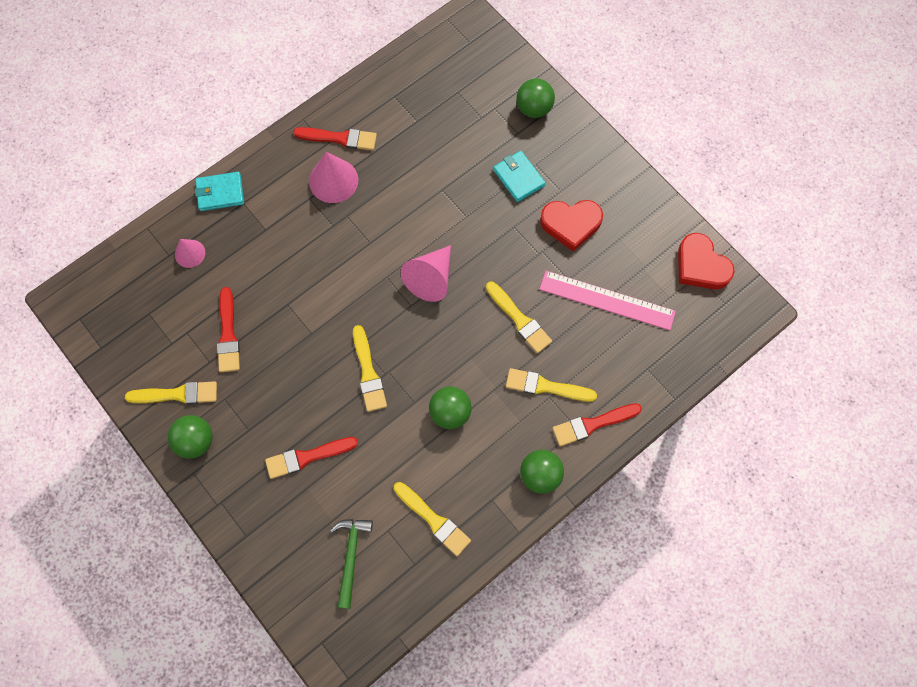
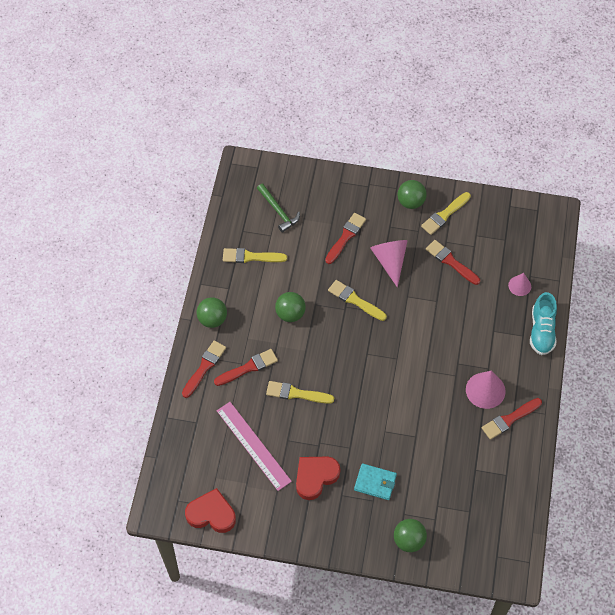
camera: 140 degrees right, 10 degrees down
turquoise wallet [195,172,244,211] -> turquoise shoe [530,292,557,355]
pink cone [401,245,451,302] -> pink cone moved to [370,240,408,288]
yellow brush [506,368,597,402] -> red brush [214,349,278,386]
pink ruler [539,271,676,330] -> pink ruler turned 75 degrees clockwise [217,402,292,491]

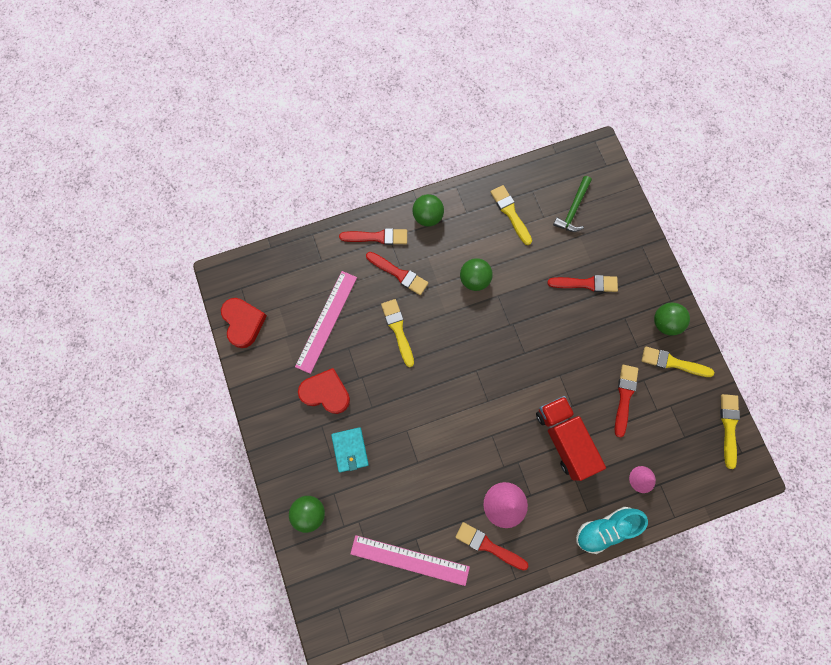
camera: 60 degrees right, 15 degrees up
yellow brush [328,280,387,321] -> yellow brush moved to [720,394,740,469]
pink cone [370,240,408,288] -> none
none -> pink ruler [350,535,470,586]
none -> red truck [536,396,606,481]

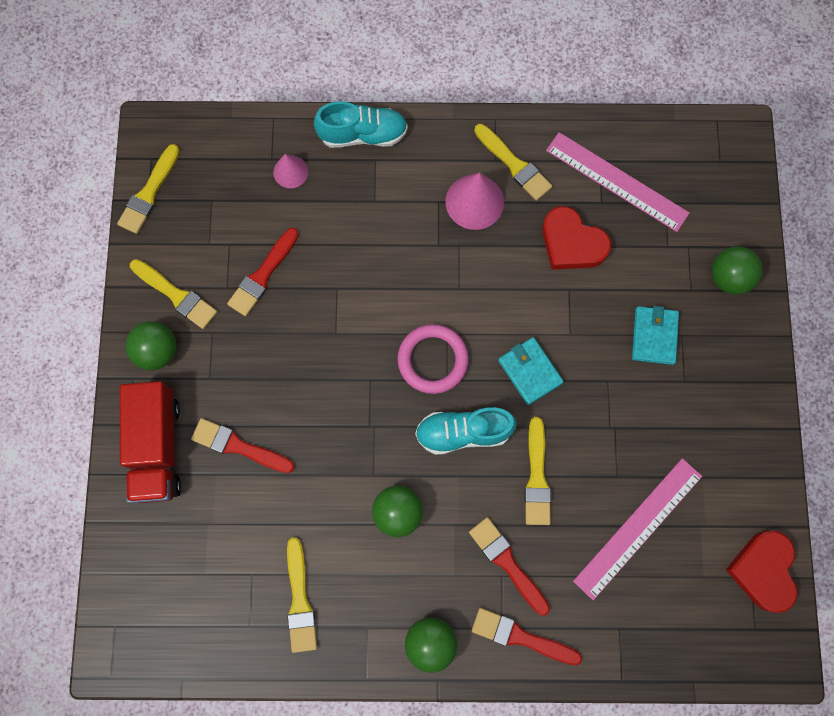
camera: 160 degrees left, 0 degrees up
red heart [298,368,350,414] -> red heart moved to [542,206,611,270]
red brush [455,522,528,571] -> yellow brush [474,124,552,201]
red truck [536,396,606,481] -> red truck moved to [120,381,181,503]
green hammer [553,176,592,232] -> none
none -> pink ring [397,324,469,394]
none -> turquoise shoe [415,407,517,455]
none -> turquoise wallet [498,337,564,405]

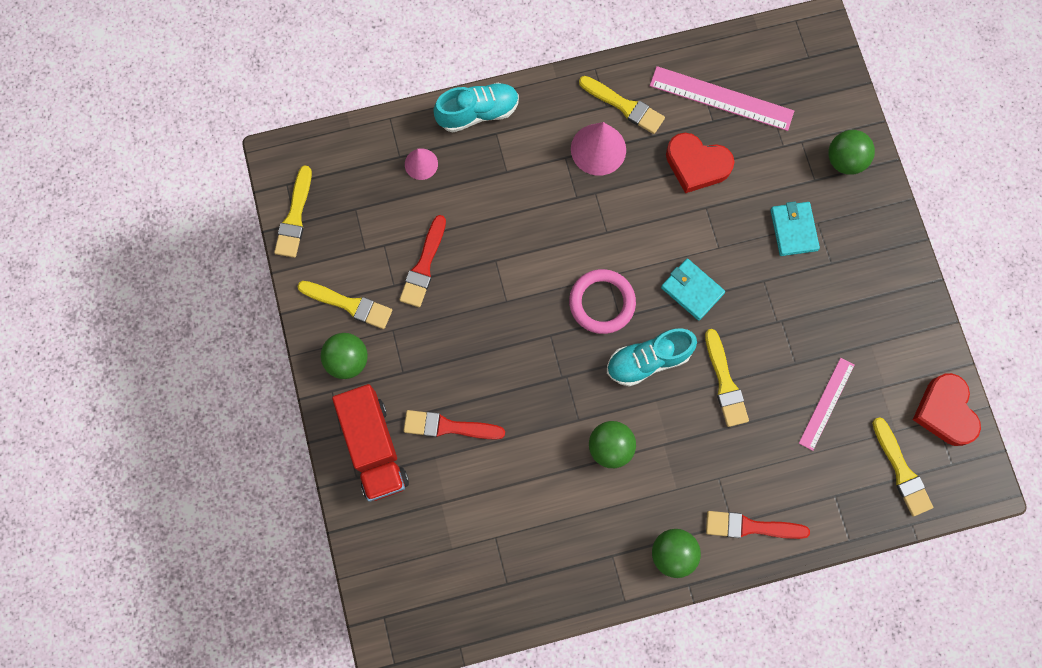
camera: 15 degrees left, 0 degrees up
yellow brush [287,537,317,653] -> yellow brush moved to [872,417,933,516]
red brush [469,517,550,616] -> none
pink ruler [573,458,702,600] -> pink ruler [799,358,854,451], size x0.64

